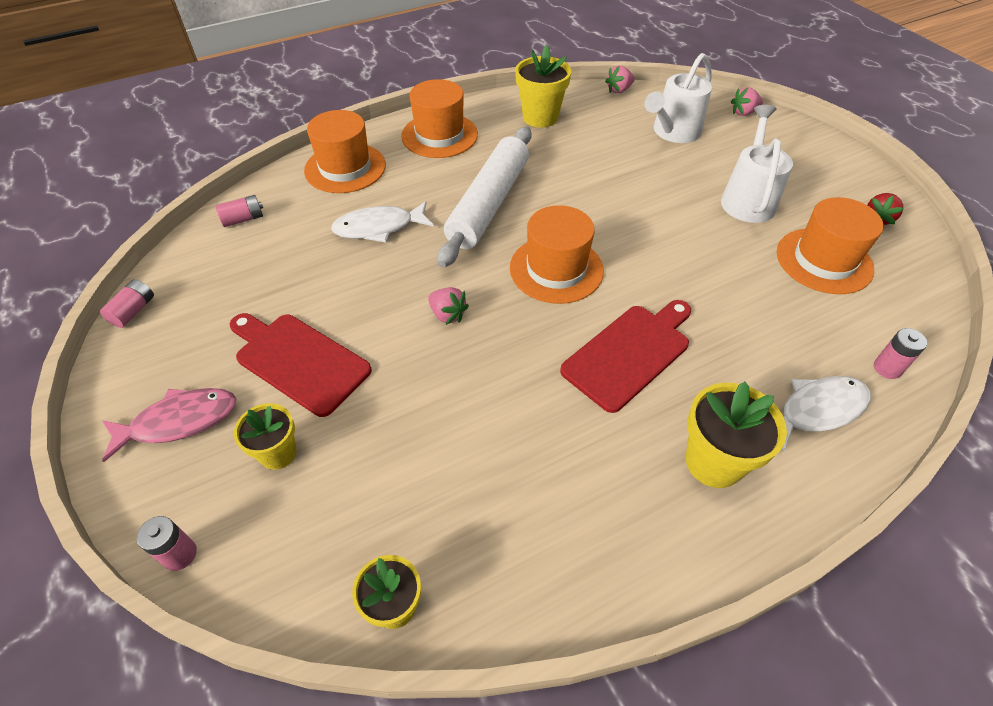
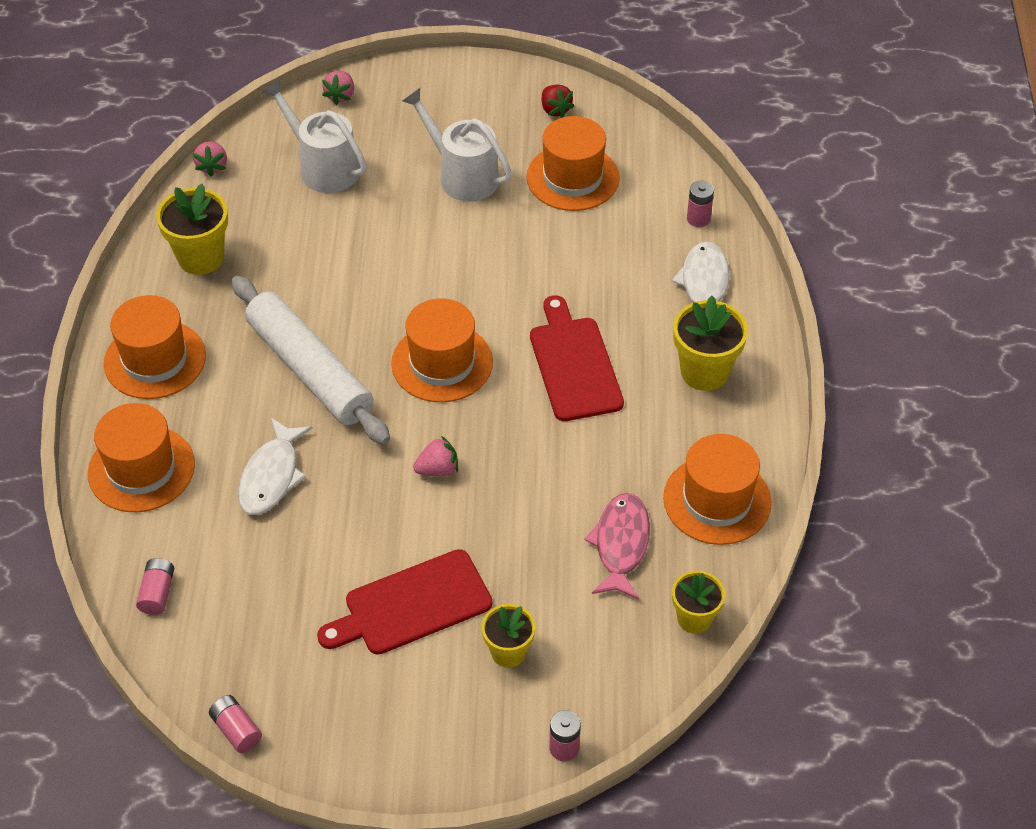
camera: 60 degrees left, 0 degrees up
pink fish [102,388,236,462] -> pink fish moved to [584,493,650,600]
white watering can [645,53,712,143] -> white watering can turned 150 degrees clockwise [262,79,367,193]
none -> orange hat [663,434,771,545]

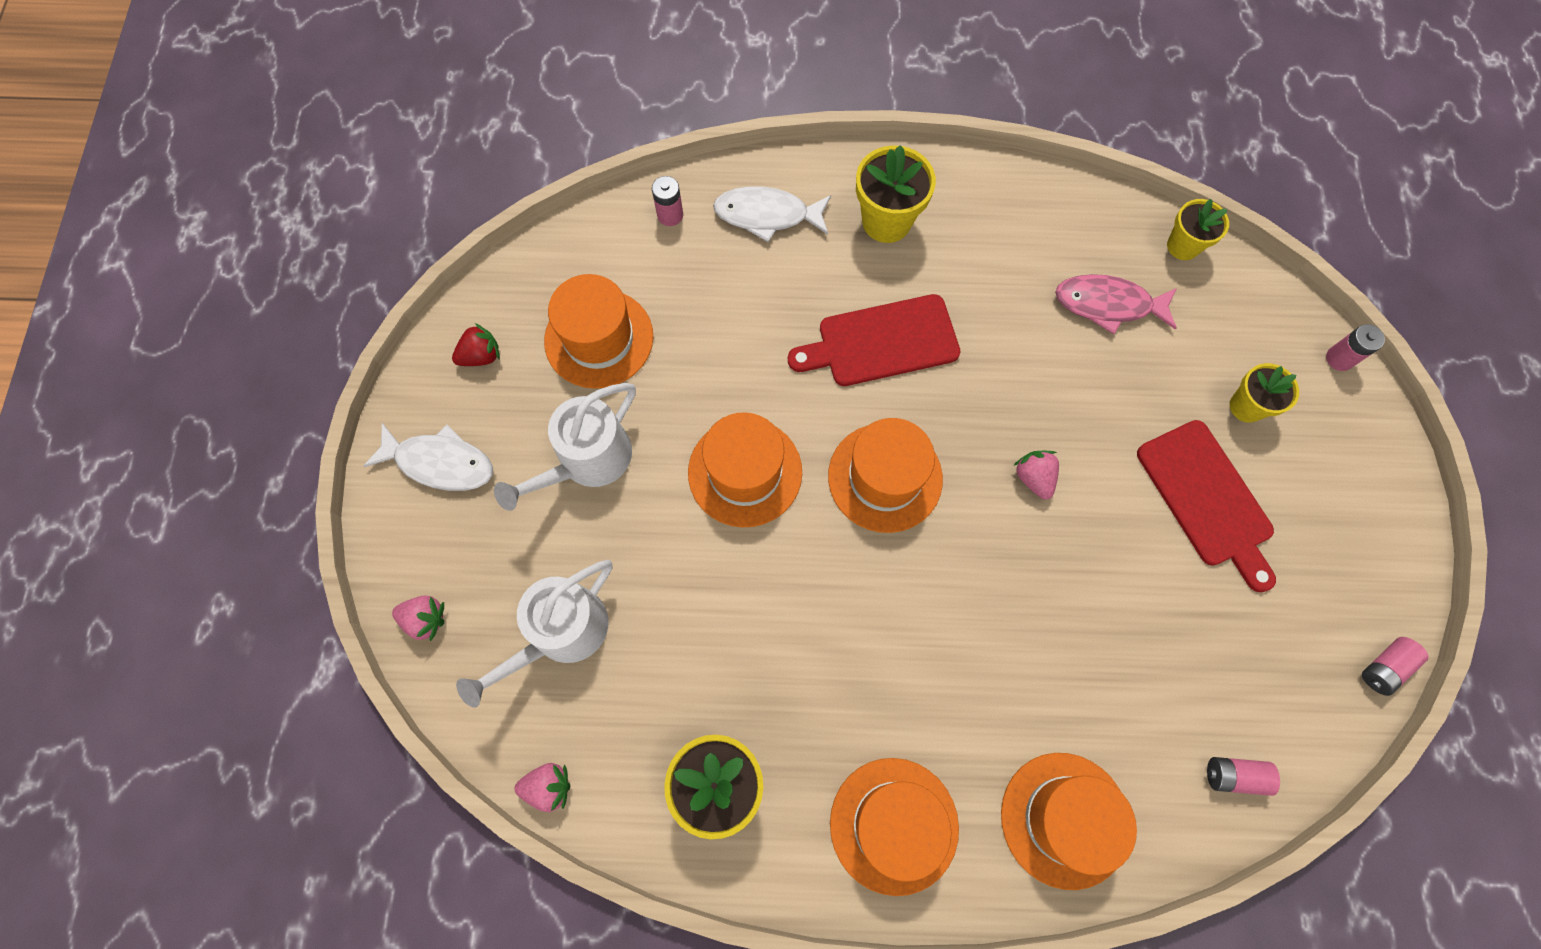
camera: 90 degrees left, 20 degrees up
white rolling pin [231,276,390,444] -> none
white fish [238,418,313,515] -> white fish moved to [363,423,493,491]
orange hat [663,434,771,545] -> orange hat moved to [688,412,802,527]

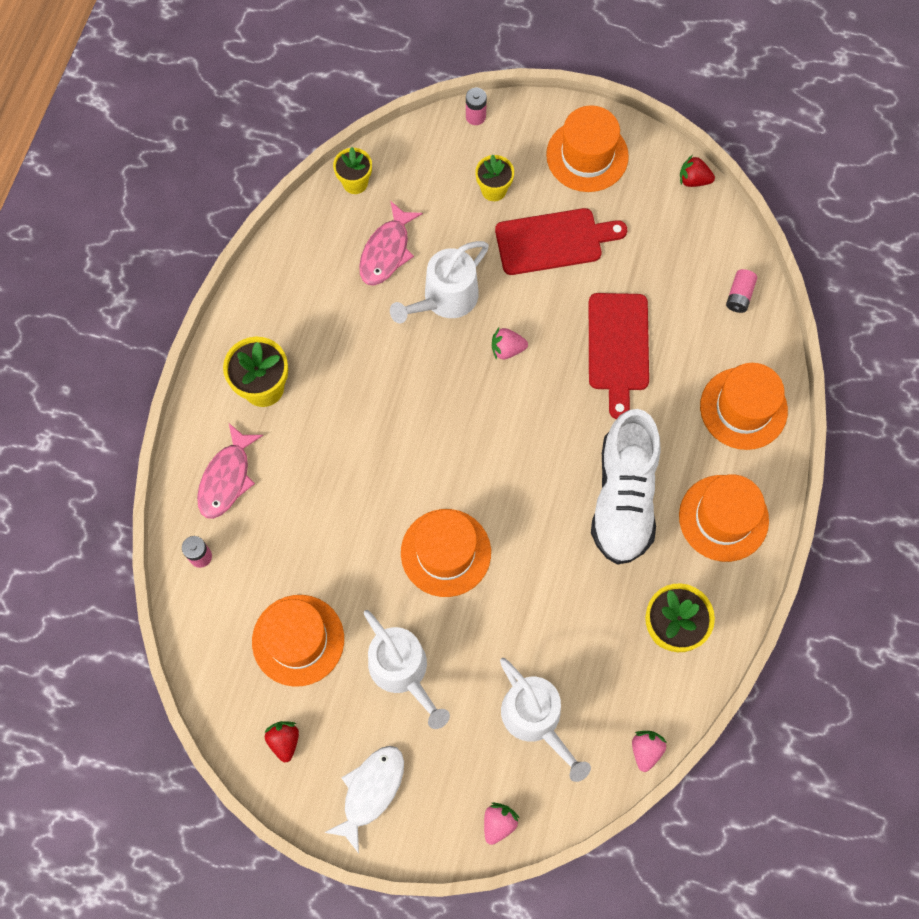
camera: 75 degrees left, 0 degrees up
white fish [713,186,831,242] -> pink fish [197,424,263,519]
red cutting board [788,294,960,386] -> red cutting board moved to [589,293,649,419]
orange hat [828,418,943,533] -> orange hat moved to [546,105,629,192]
pink battery [1362,637,1429,696] -> red strawberry [680,155,715,187]
none -> white watering can [390,241,489,323]
none -> white shoe [591,409,661,565]

